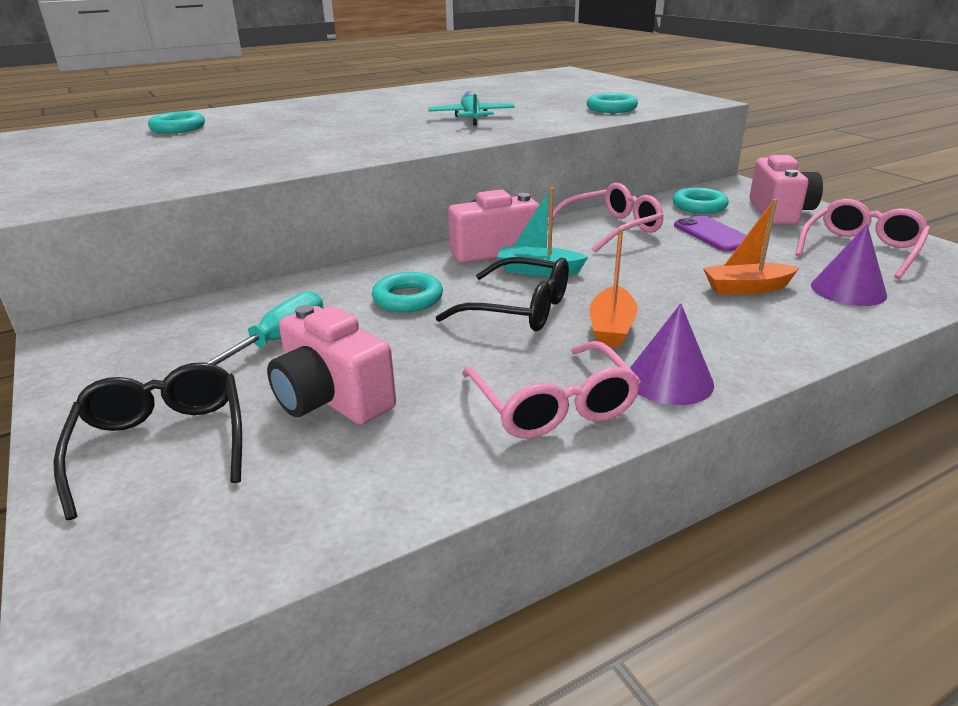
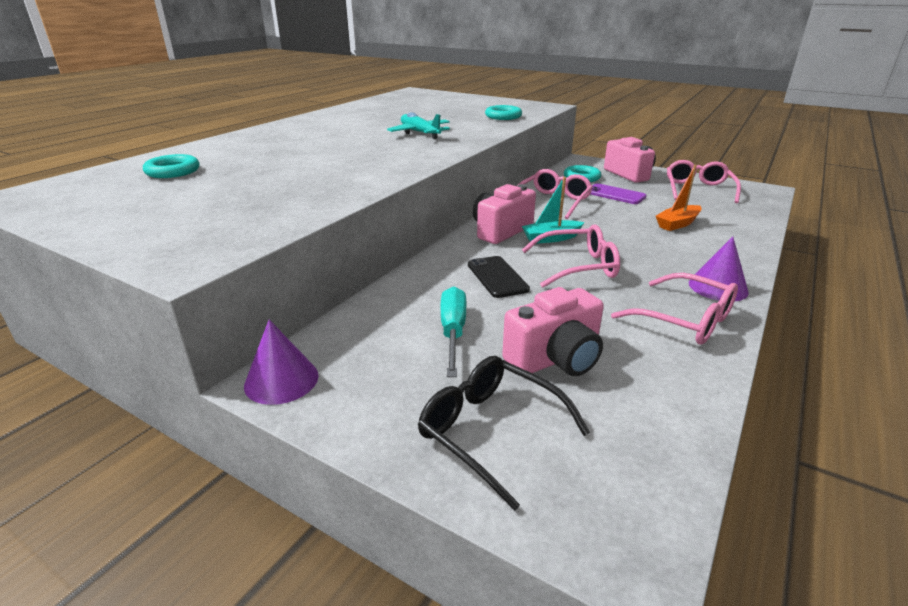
camera: 30 degrees left, 0 degrees up
pink camera [267,305,396,425] -> pink camera turned 45 degrees counterclockwise [502,287,604,376]
turquoise ring [372,272,443,312] -> black phone [468,256,530,298]
black glasses [436,257,569,331] -> pink glasses [522,225,620,288]
orange boat [590,228,638,347] -> none
purple cone [811,224,887,306] -> purple cone moved to [244,320,319,405]

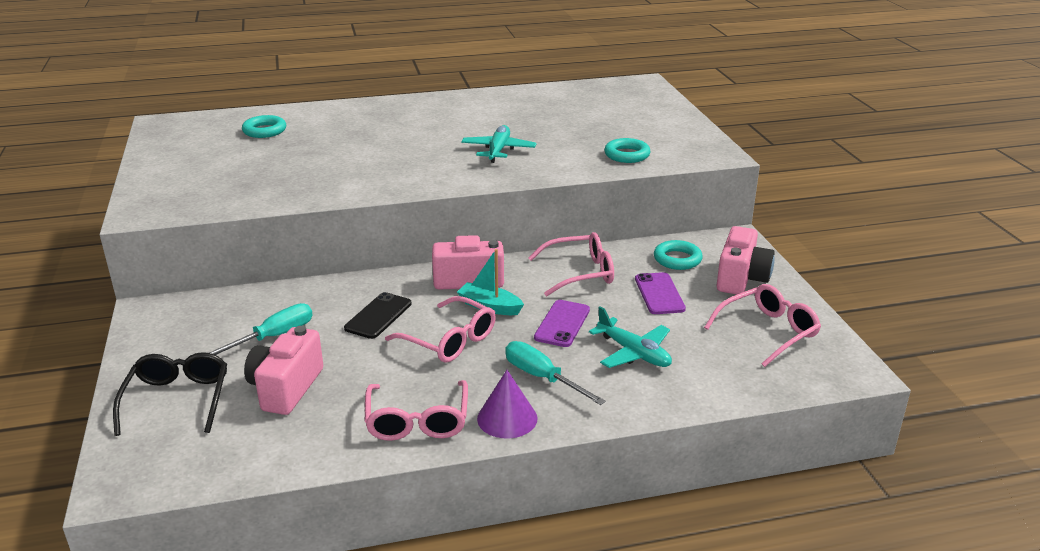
camera: 45 degrees right, 0 degrees up
purple cone [244,320,319,405] -> none
pink camera [502,287,604,376] -> pink camera turned 90 degrees clockwise [244,326,323,415]
orange boat [656,165,702,231] -> turquoise plane [589,306,672,368]
none -> turquoise screwdriver [505,341,606,405]
none -> purple phone [534,300,590,347]

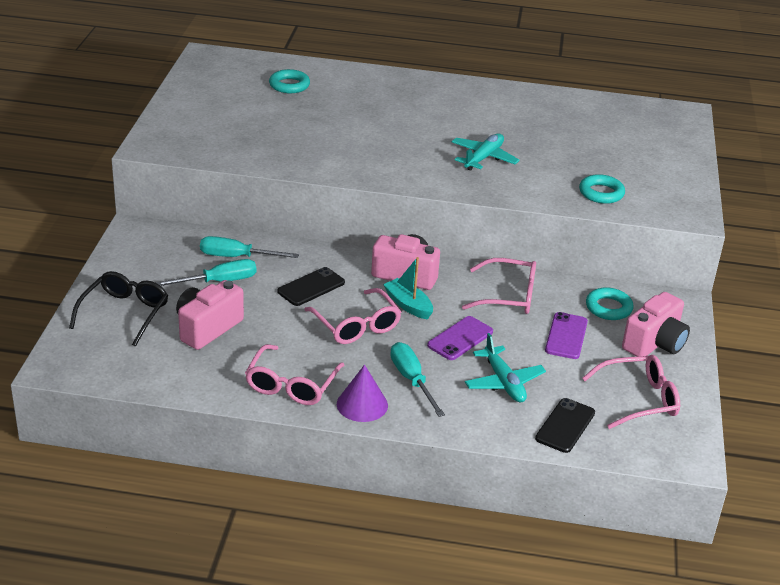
camera: 20 degrees right, 5 degrees up
none -> turquoise screwdriver [200,236,299,258]
none -> black phone [535,398,595,453]

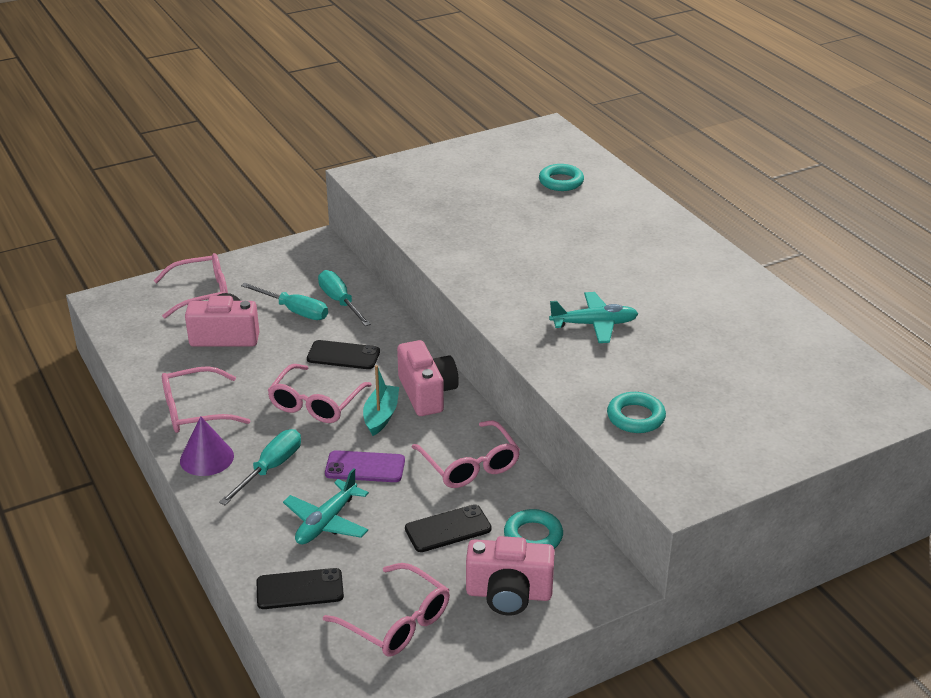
camera: 55 degrees right, 0 degrees up
black glasses [69,271,168,347] -> pink glasses [154,253,228,318]
purple phone [545,312,588,359] -> black phone [405,505,492,552]

